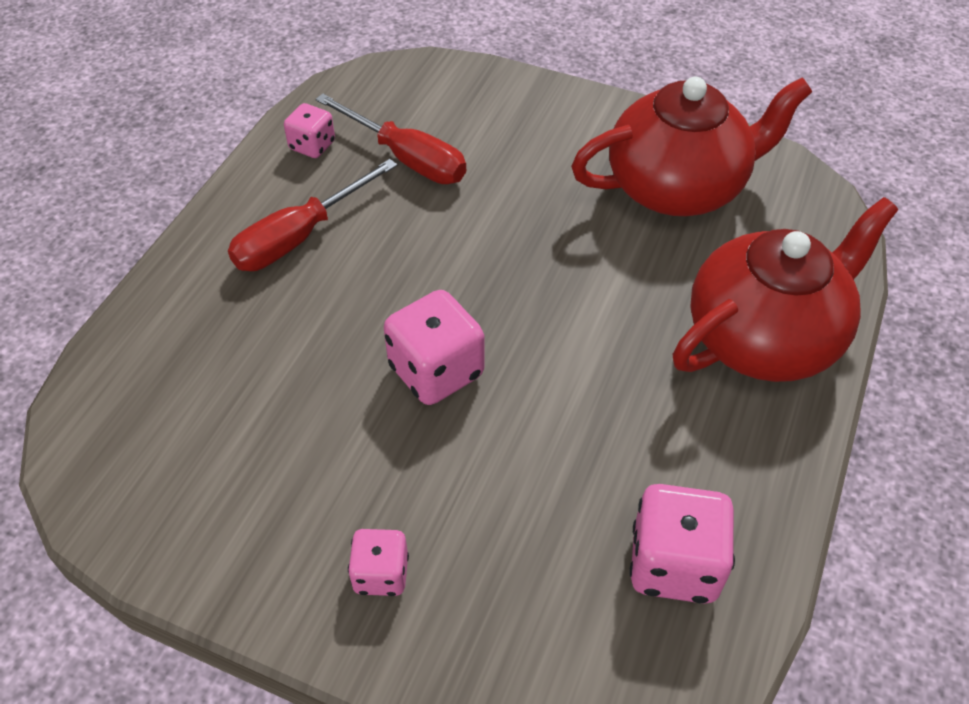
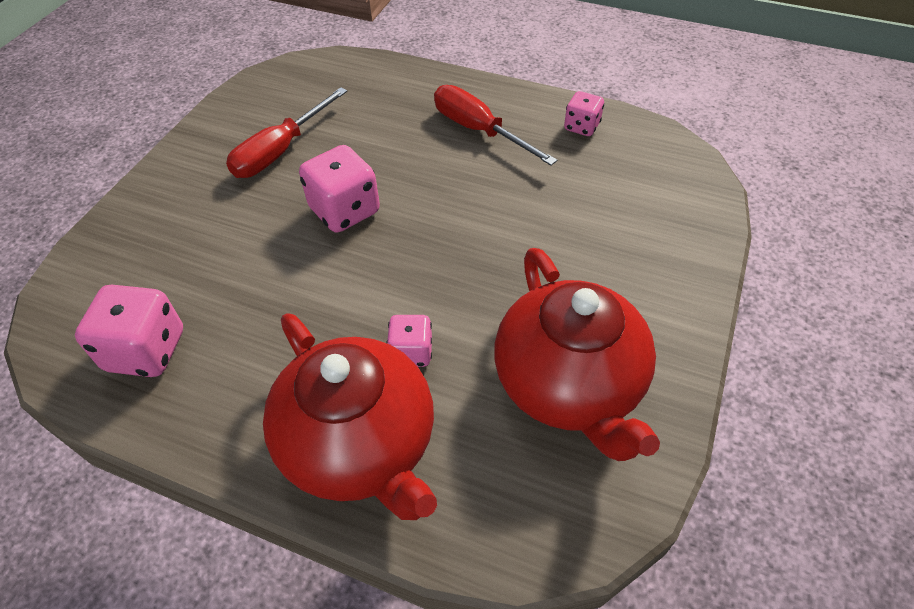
camera: 90 degrees right, 0 degrees up
red screwdriver [315,94,466,184] -> red screwdriver moved to [226,87,347,178]
pink dice [348,529,409,596] -> pink dice moved to [387,315,432,367]

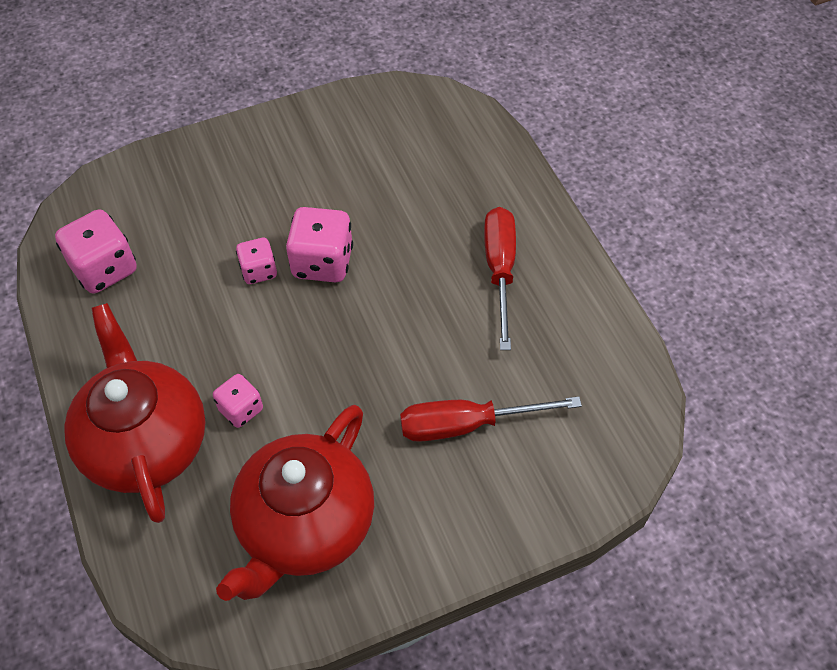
camera: 45 degrees right, 5 degrees up
red screwdriver [226,87,347,178] -> red screwdriver moved to [400,396,582,442]
red teapot [263,313,437,520] -> red teapot turned 150 degrees clockwise [64,303,206,523]
pink dice [564,91,604,136] -> pink dice moved to [236,238,277,284]

